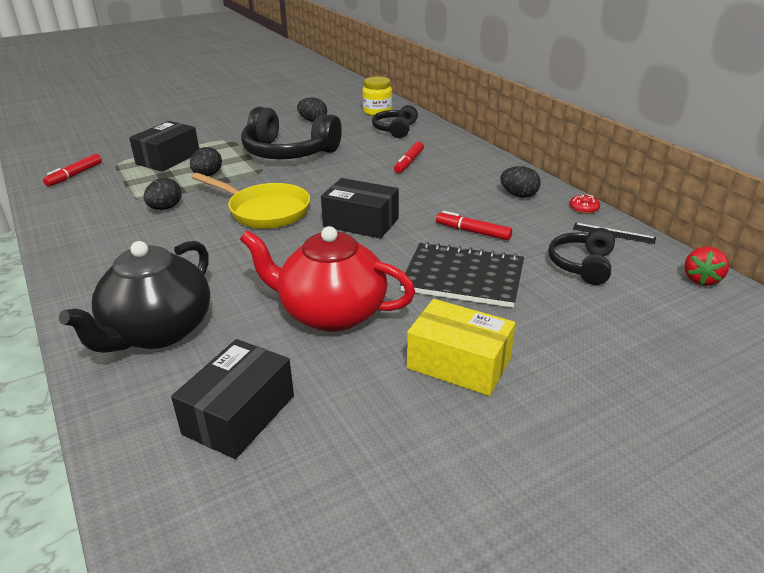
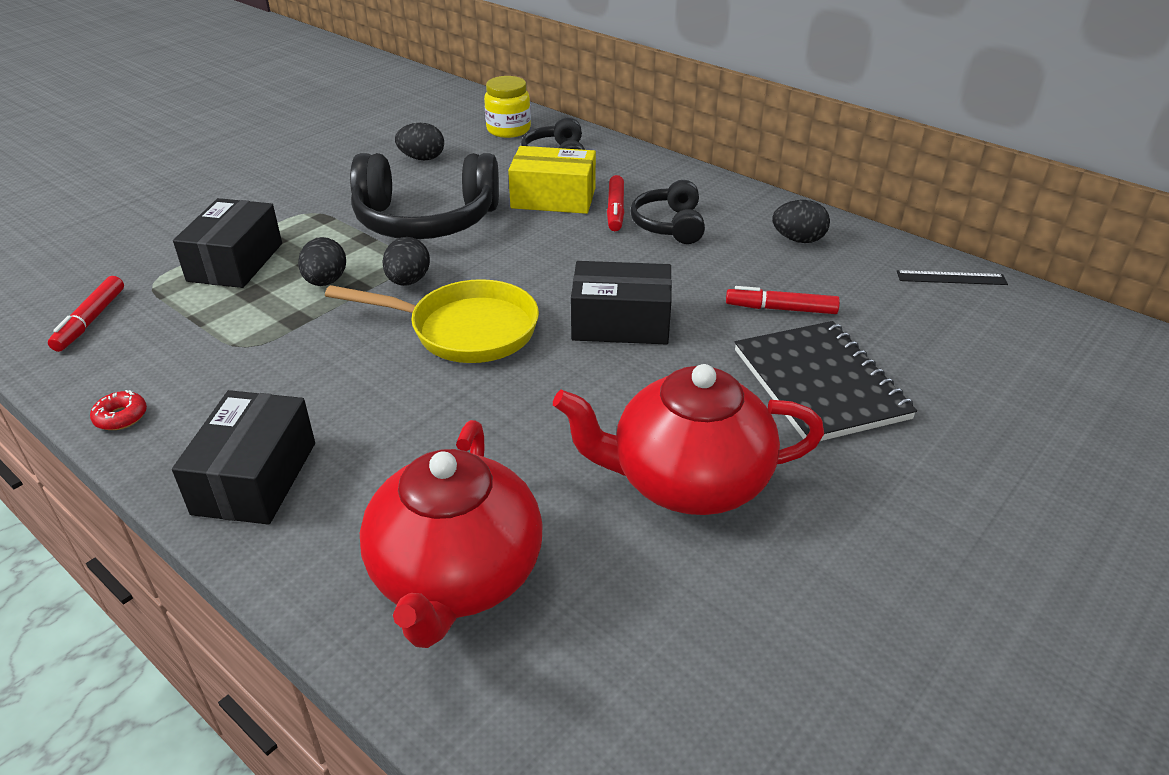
camera: 20 degrees left, 5 degrees up
black teapot [59,241,210,353] -> red teapot [360,420,543,648]
black egg [144,178,182,210] -> black egg moved to [382,237,430,286]
black box [171,339,294,459] -> black box moved to [172,390,315,525]
black notebook [400,242,524,308] -> black notebook turned 75 degrees clockwise [735,321,917,441]
yellow box [407,299,515,396] -> yellow box moved to [508,146,596,214]
black headphones [549,228,615,285] -> black headphones moved to [630,180,705,244]
red donut [570,195,600,214] -> red donut moved to [90,390,147,430]
red strawberry [685,246,729,286] -> none

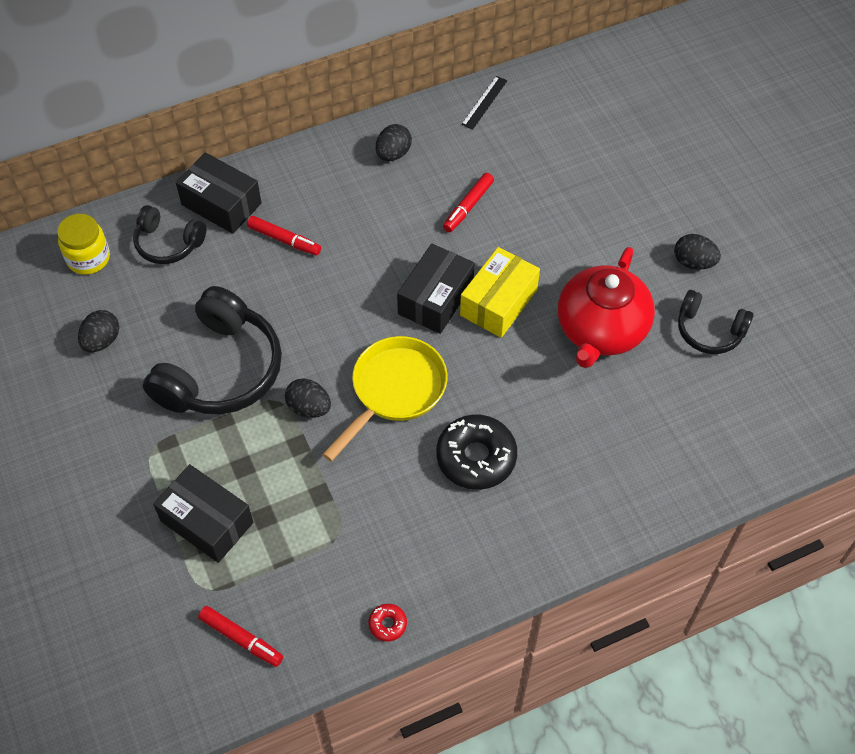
camera: 65 degrees left, 20 degrees up
black box [172,390,315,525] -> black box moved to [176,152,261,234]
black egg [298,237,346,286] -> black egg moved to [674,234,721,270]
red teapot [360,420,543,648] -> none
yellow box [508,146,596,214] -> yellow box moved to [460,247,540,338]
black headphones [630,180,705,244] -> black headphones moved to [678,290,754,354]
black notebook [735,321,917,441] -> none
none -> black donut [436,414,517,490]

